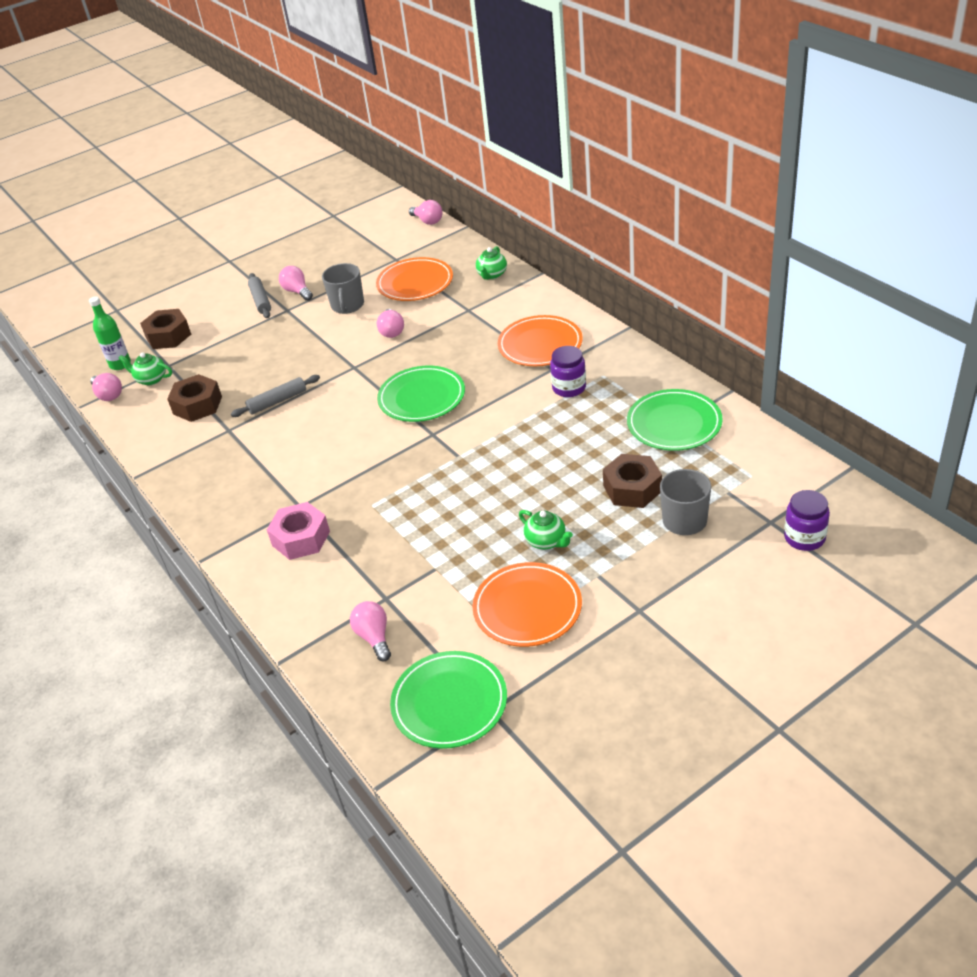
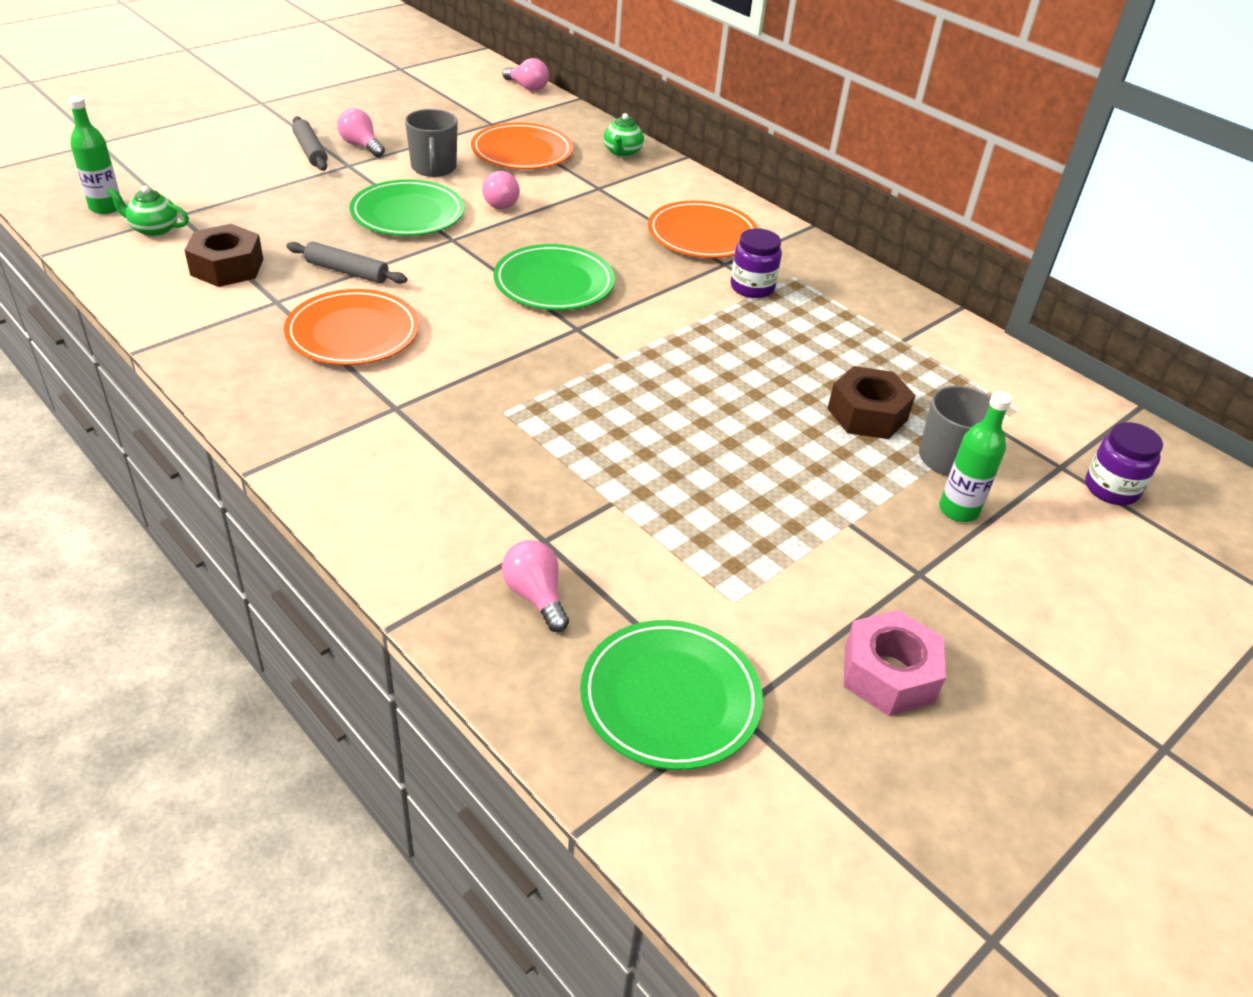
camera: 15 degrees left, 0 degrees up
pink light bulb [90,373,122,401] -> none
brown nut [140,309,191,349] -> none
grey rolling pin [231,375,320,417] -> grey rolling pin turned 60 degrees clockwise [287,242,407,284]
pink nut [267,502,330,560] -> pink nut moved to [843,610,946,716]
orange plate [473,562,582,647] -> orange plate moved to [284,289,419,365]
green teapot [519,510,573,550] -> none
green plate [627,389,723,451] -> green plate moved to [350,179,465,236]
none -> green bottle [939,391,1012,522]

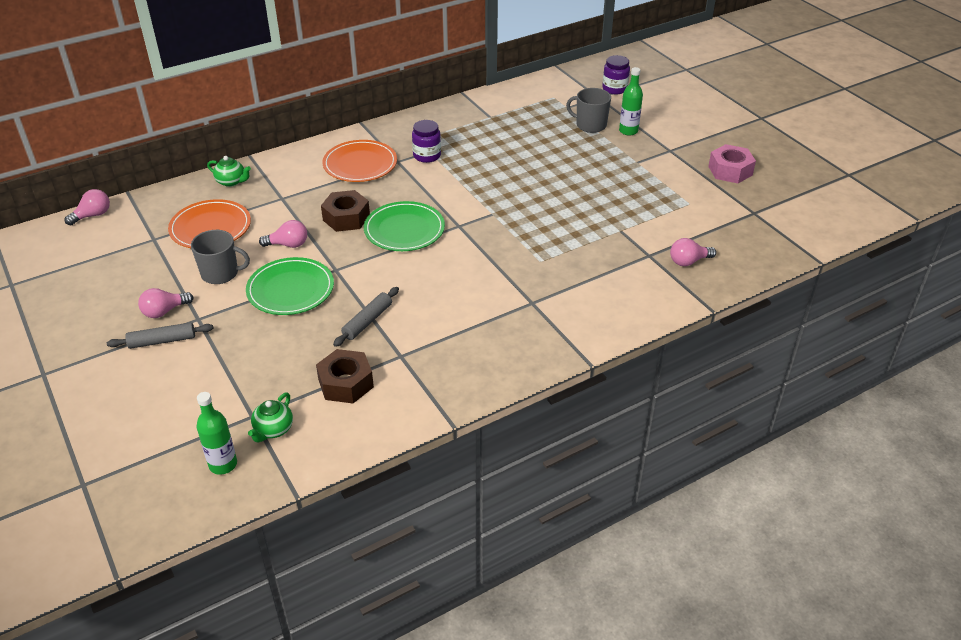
camera: 75 degrees left, 0 degrees up
orange plate [284,289,419,365] -> none
green plate [580,620,763,770] -> none
brown nut [827,366,916,439] -> brown nut moved to [321,190,370,232]

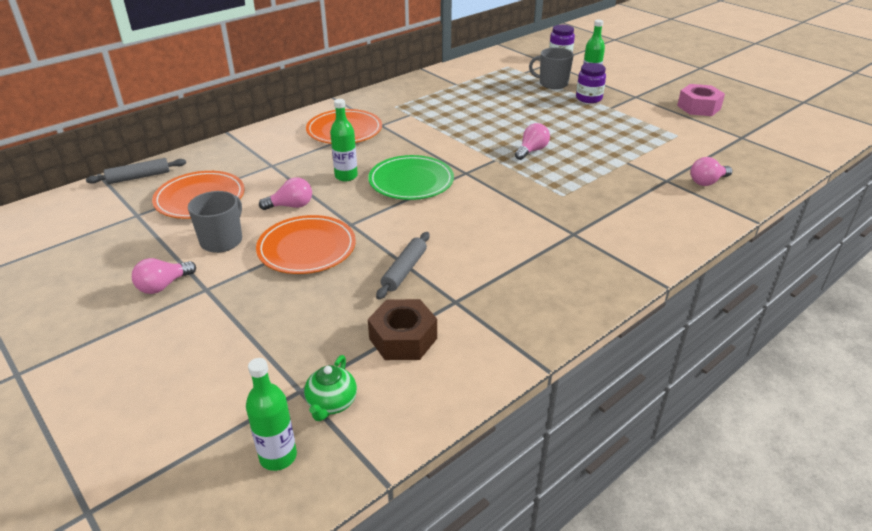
camera: 10 degrees left, 5 degrees down
pink light bulb [65,189,110,225] -> pink light bulb moved to [515,123,550,160]
grey rolling pin [107,322,214,349] -> grey rolling pin moved to [86,158,186,184]
grey mug [191,230,250,284] -> grey mug turned 60 degrees counterclockwise [188,191,242,253]
green teapot [207,156,251,187] -> none
green plate [246,257,334,315] -> orange plate [256,215,356,274]
brown nut [321,190,370,232] -> green bottle [330,99,358,181]
purple jar [412,120,441,163] -> purple jar moved to [576,63,606,103]

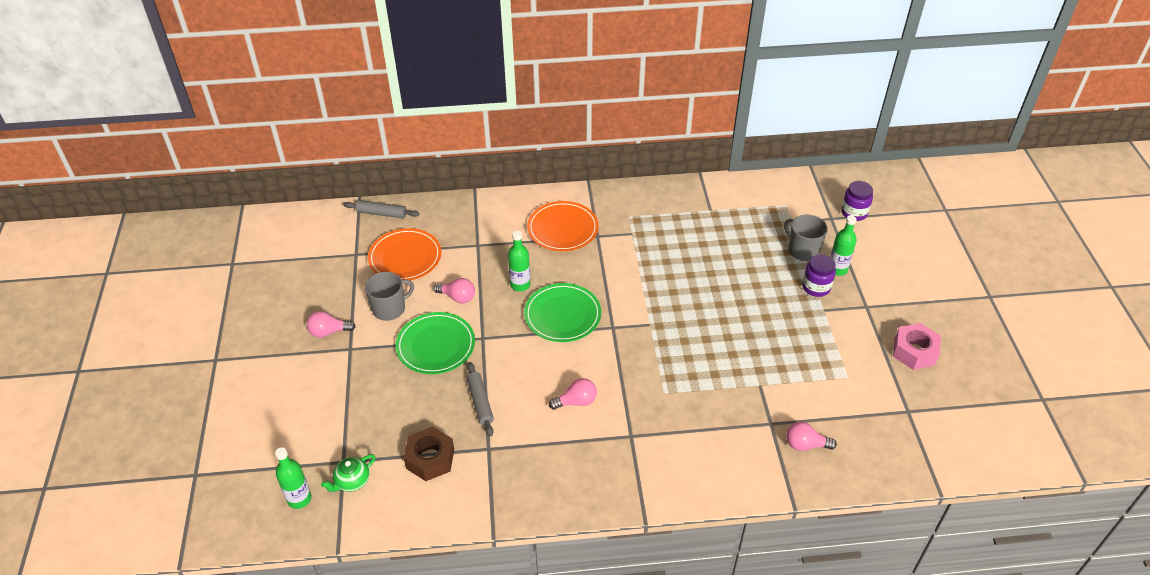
camera: 35 degrees right, 10 degrees up
orange plate [256,215,356,274] -> green plate [395,312,475,374]
grey rolling pin [376,232,430,299] -> grey rolling pin turned 75 degrees counterclockwise [467,362,494,436]
pink light bulb [515,123,550,160] -> pink light bulb moved to [549,378,597,410]

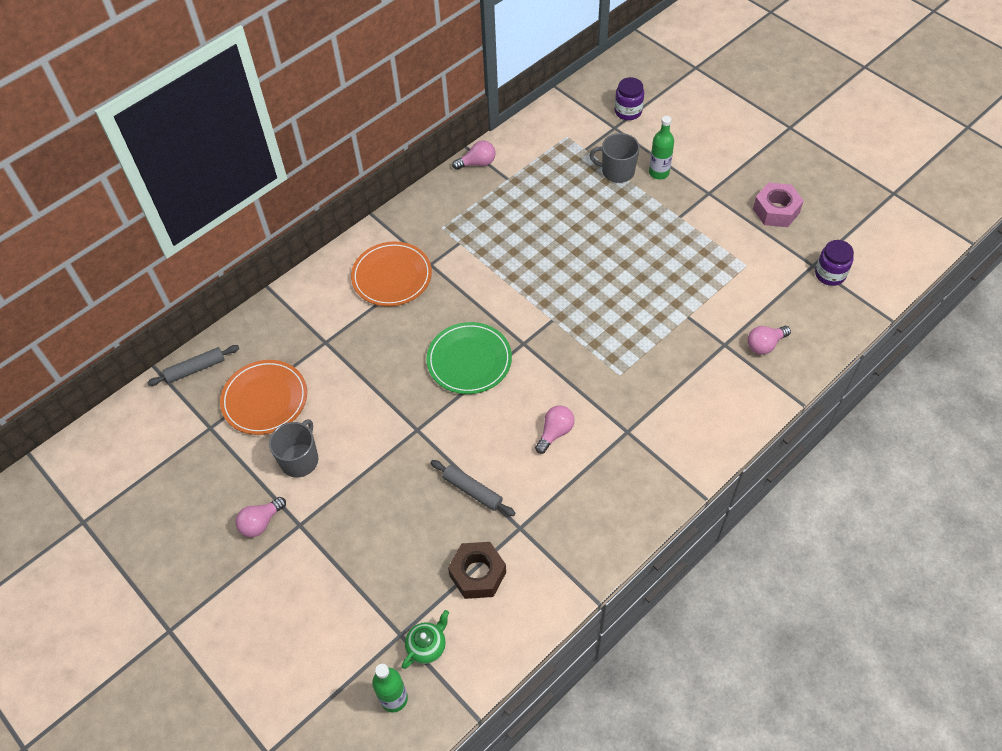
camera: 35 degrees left, 10 degrees up
green teapot [321,454,376,492] -> green teapot turned 150 degrees counterclockwise [402,610,449,669]
green plate [395,312,475,374] -> none
pink light bulb [433,278,475,303] -> pink light bulb moved to [452,140,496,170]
green bottle [508,231,530,291] -> none
purple jar [802,254,836,297] -> purple jar moved to [815,240,854,286]

